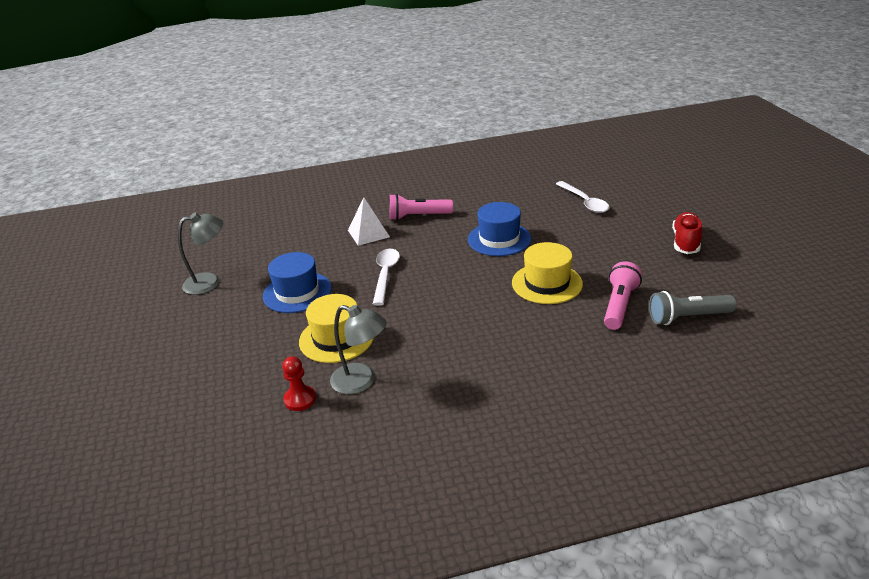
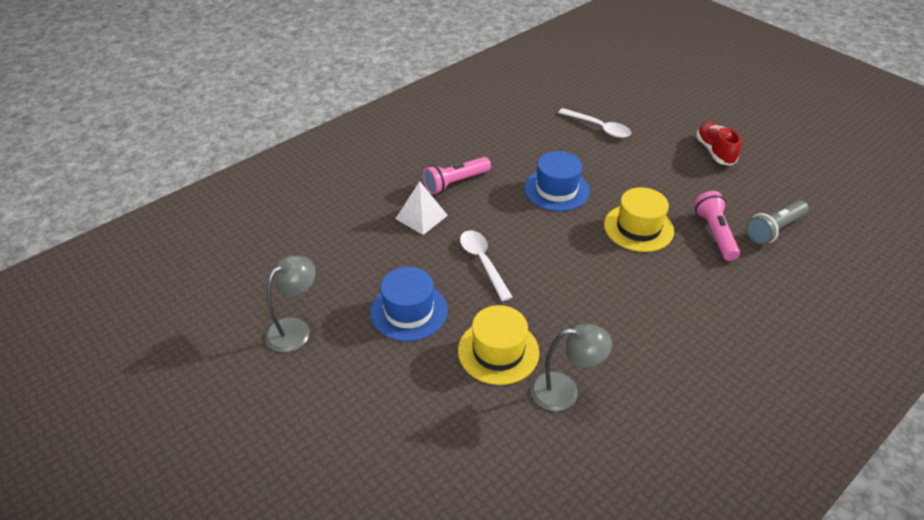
camera: 30 degrees left, 10 degrees up
red pawn [282,356,316,411] -> none

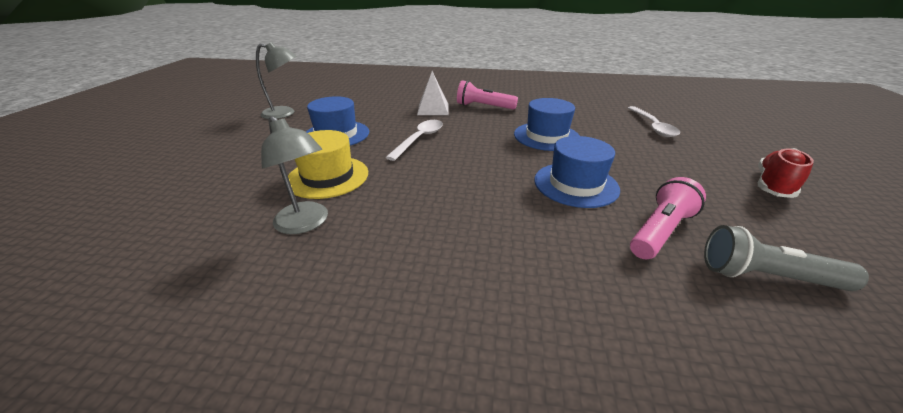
camera: 50 degrees right, 10 degrees down
yellow hat [604,187,674,252] -> blue hat [534,136,620,208]

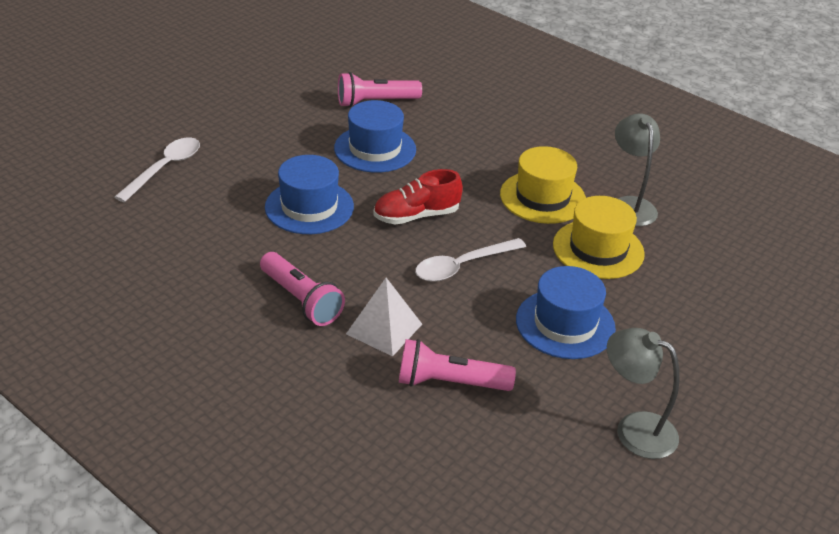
camera: 150 degrees left, 5 degrees up
grey flashlight [704,225,869,291] -> none
red shoe [758,148,814,198] -> red shoe moved to [373,169,463,225]
none -> pink flashlight [399,339,516,391]
none -> yellow hat [500,146,586,224]

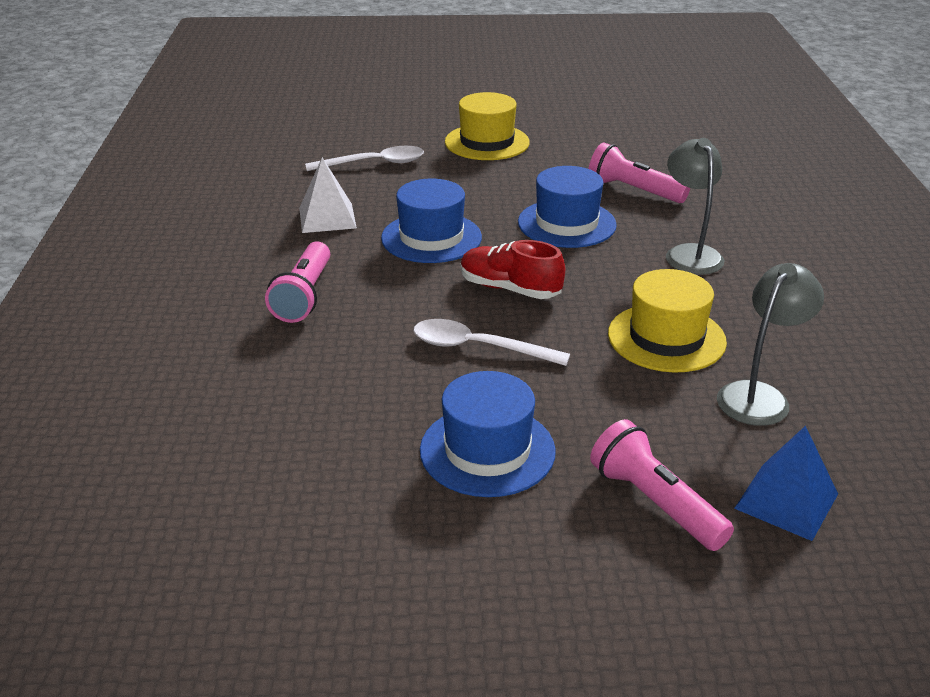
camera: 50 degrees right, 5 degrees down
white pyramid [346,278,422,357] -> white pyramid moved to [299,157,357,233]
pink flashlight [399,339,516,391] -> pink flashlight moved to [590,419,734,551]
yellow hat [553,196,645,279] -> yellow hat moved to [445,92,530,160]
grey lamp [607,328,680,459] -> grey lamp moved to [666,138,724,275]
none -> blue pyramid [734,426,838,541]

